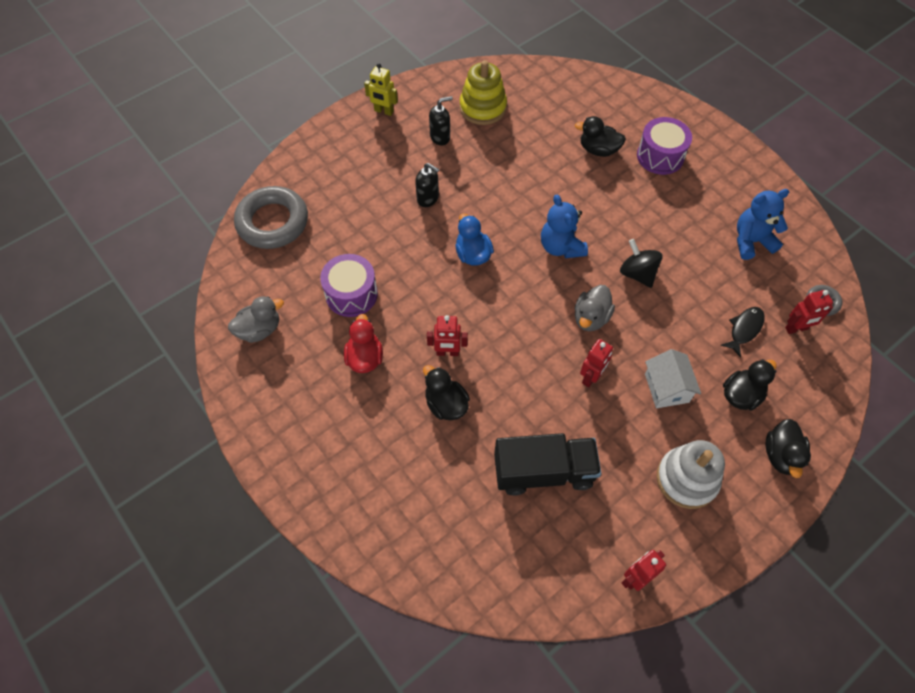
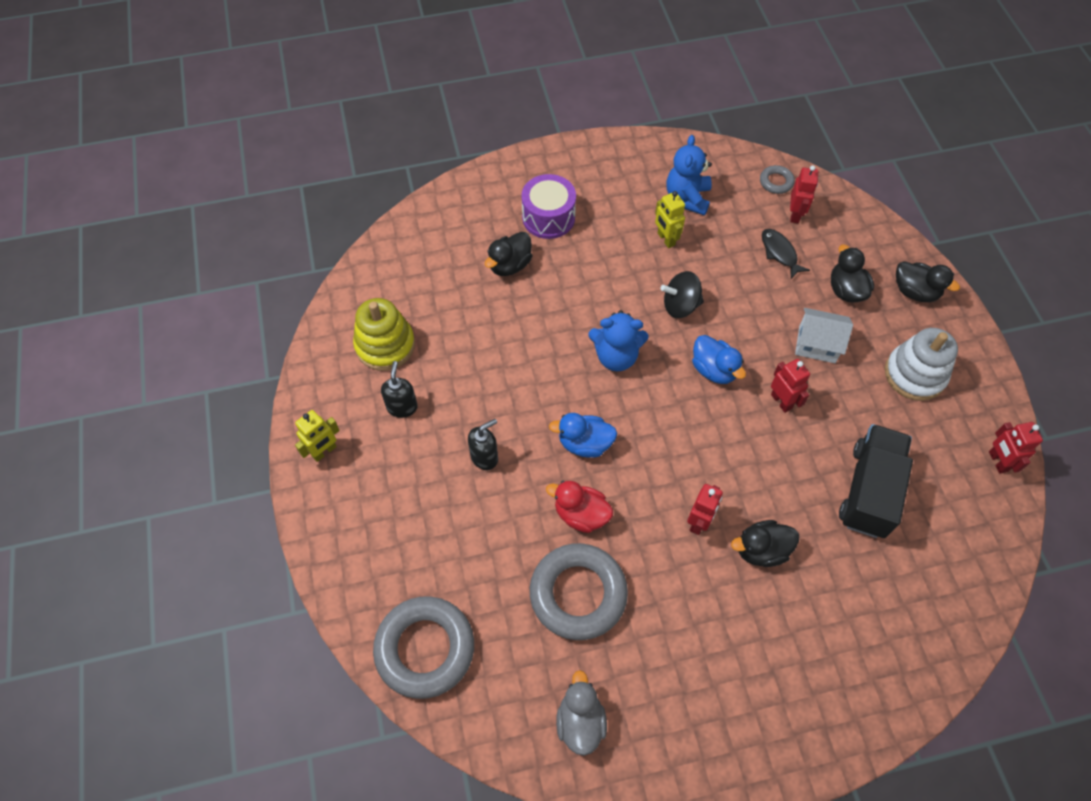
camera: 65 degrees left, 0 degrees up
purple drum [320,254,378,317] -> grey ring [530,543,628,640]
red duck [344,314,383,373] -> red duck moved to [546,481,613,533]
grey duck [575,285,615,331] -> blue duck [692,335,746,384]
none -> yellow robot [655,191,685,248]

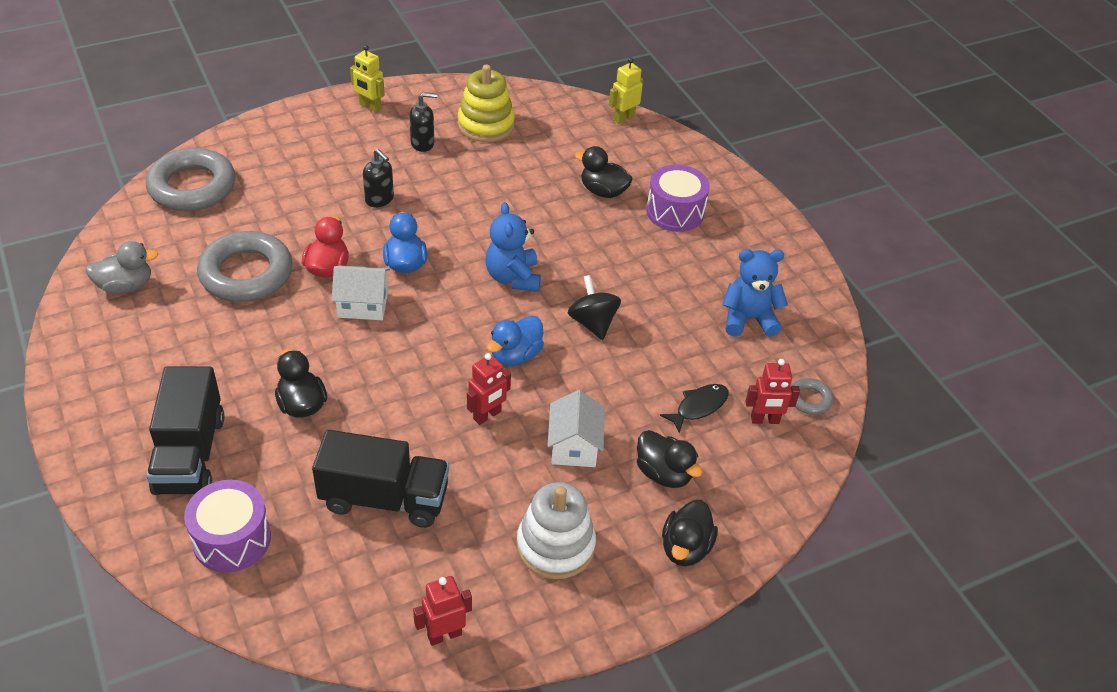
camera: 75 degrees right, 15 degrees down
yellow robot [655,191,685,248] -> yellow robot moved to [609,58,643,124]
red robot [687,484,723,535] -> none
black duck [831,245,874,303] -> black duck turned 75 degrees clockwise [637,430,703,488]
none -> black truck [147,366,224,495]
none -> purple drum [184,480,271,573]
none -> white house [332,265,390,320]

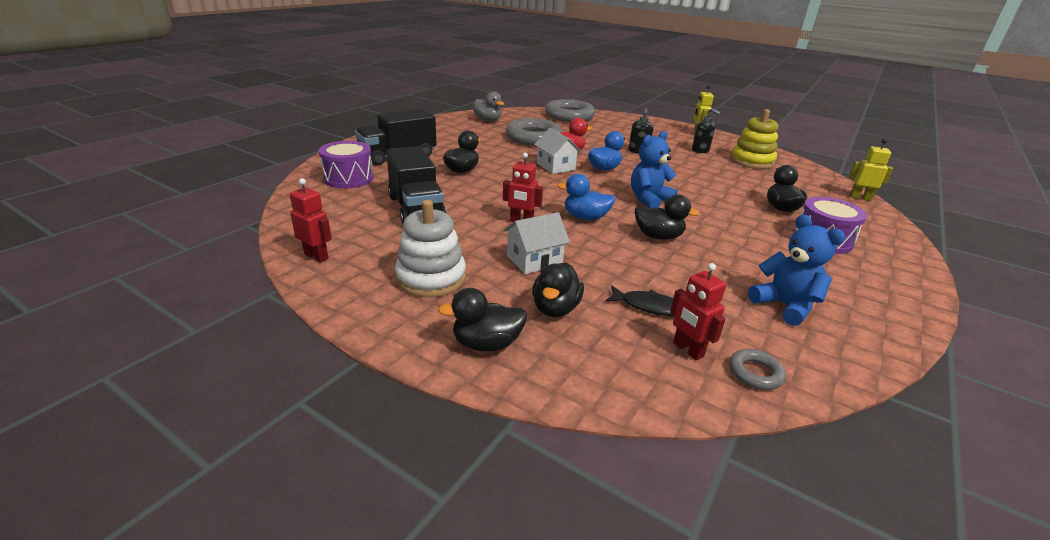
camera: 60 degrees right, 15 degrees down
black spinning top [568,275,621,340] -> black duck [635,195,700,240]

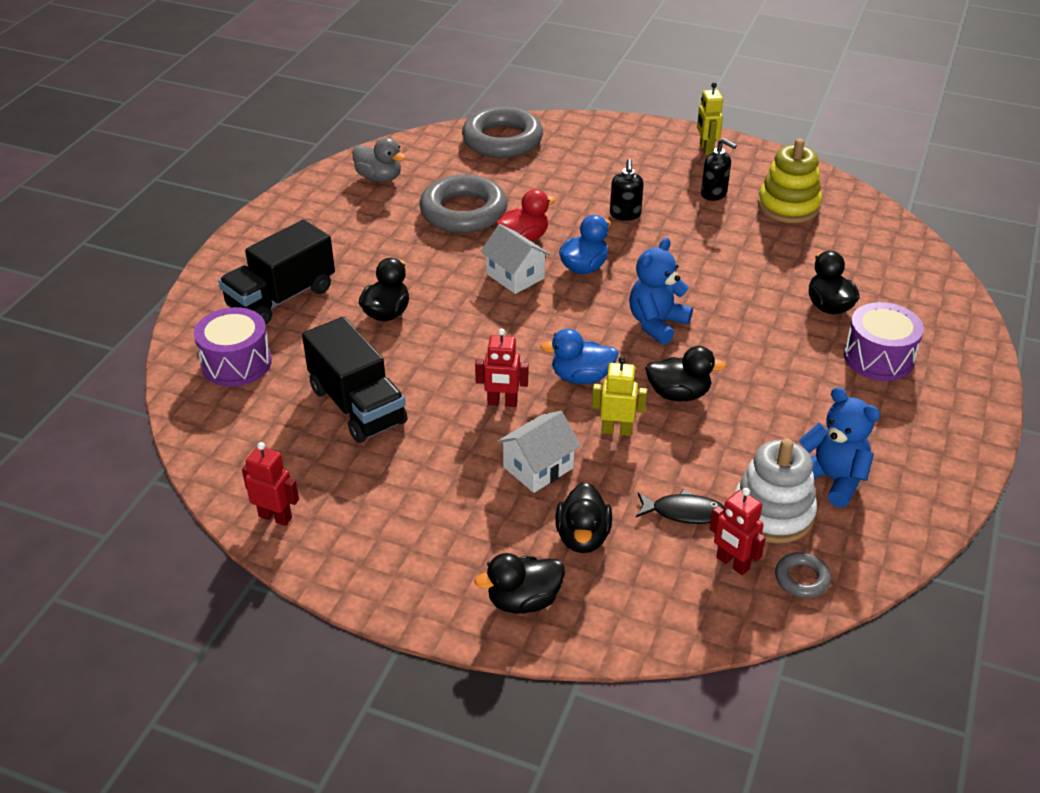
camera: 10 degrees left, 10 degrees up
white stacking toy [395,200,466,297] -> white stacking toy moved to [734,438,817,543]
yellow robot [849,139,893,201] -> yellow robot moved to [592,357,647,436]

